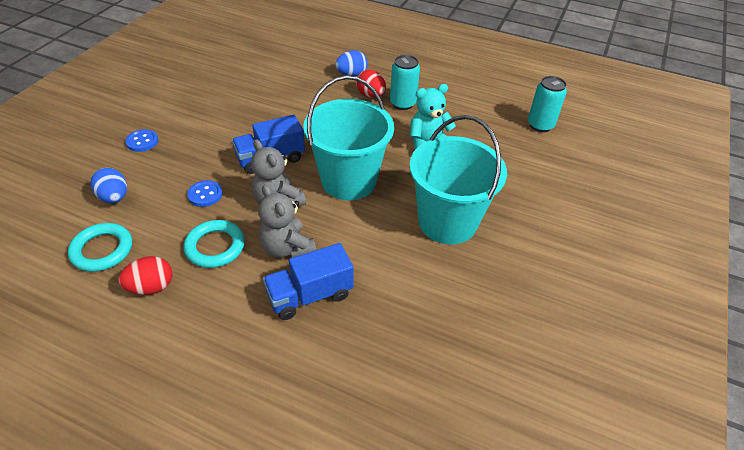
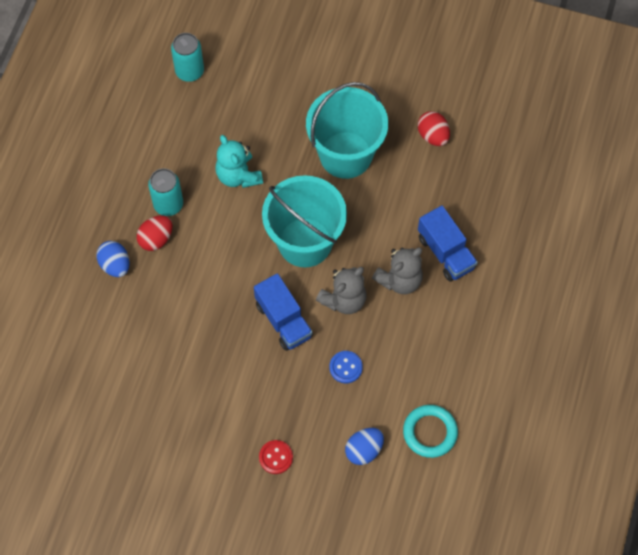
camera: 95 degrees left, 20 degrees up
red egg [119,256,173,295] -> red egg moved to [418,111,450,146]
blue button [125,129,158,152] -> red button [259,440,293,474]
turquoise ring [184,220,245,268] -> none

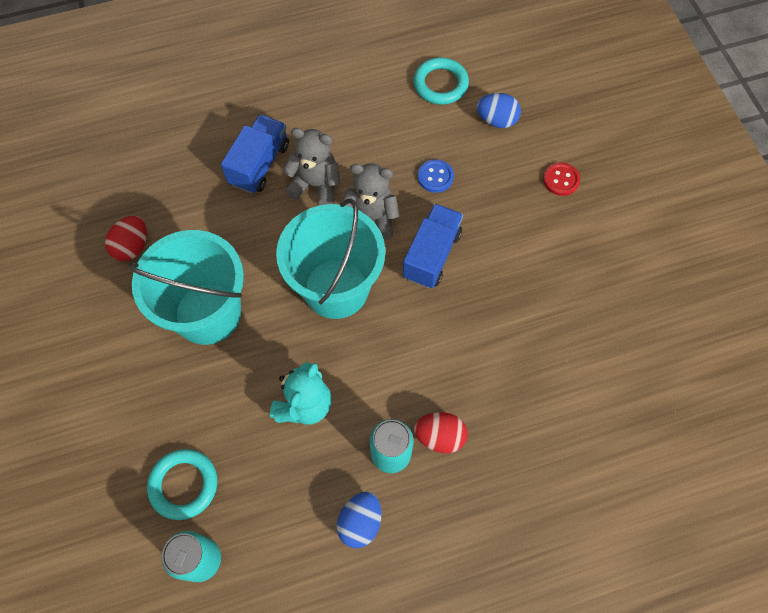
camera: 125 degrees left, 0 degrees up
blue egg [96,241,130,277] -> blue egg moved to [337,491,381,548]
none -> turquoise ring [147,449,217,520]

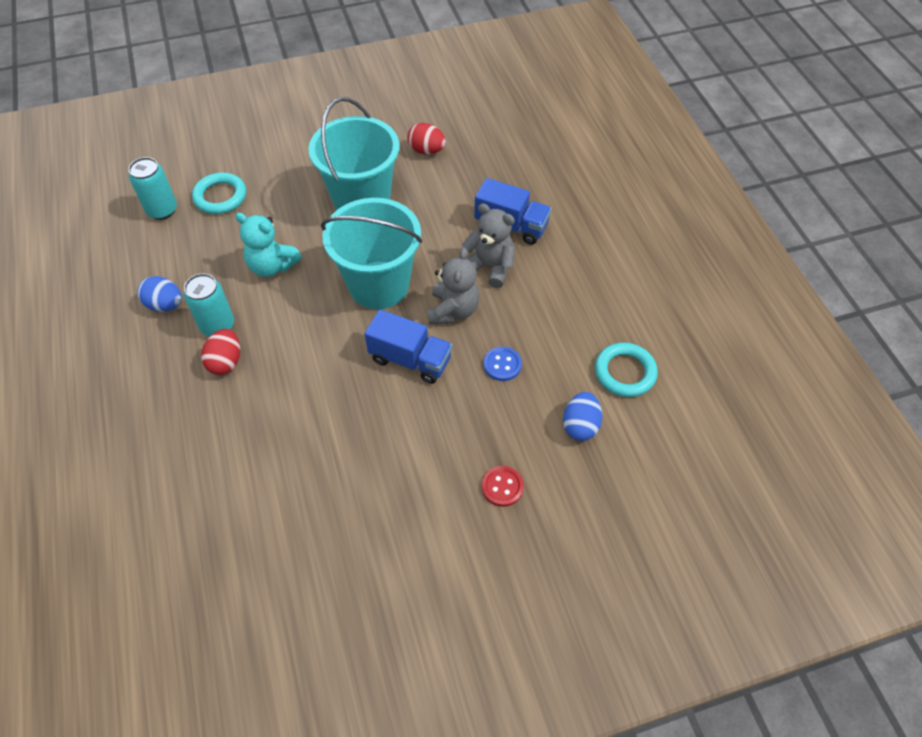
camera: 90 degrees right, 10 degrees down
grey teddy bear [282,128,340,205] -> grey teddy bear turned 75 degrees counterclockwise [462,203,515,288]

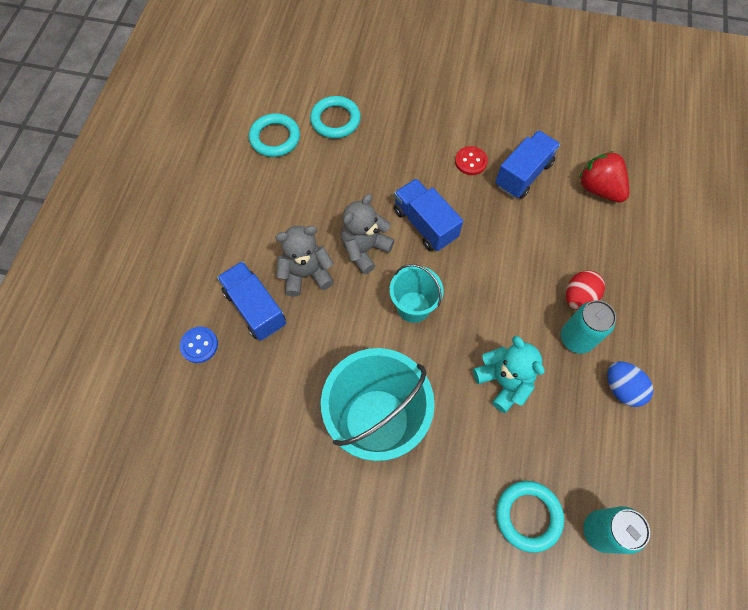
camera: 150 degrees left, 10 degrees up
turquoise bucket [321,198,422,309] -> turquoise bucket [390,264,444,323], size x0.55
red egg [407,123,446,154] -> none
grey teddy bear [462,203,515,288] -> grey teddy bear turned 105 degrees clockwise [275,226,334,297]
red button [482,466,524,507] -> red button moved to [455,146,488,175]
blue button [484,347,522,381] -> blue button moved to [180,327,218,363]
blue egg [563,392,602,441] -> turquoise ring [310,96,361,139]
none -> blue truck [495,130,560,199]
none -> red strawberry [579,151,629,203]

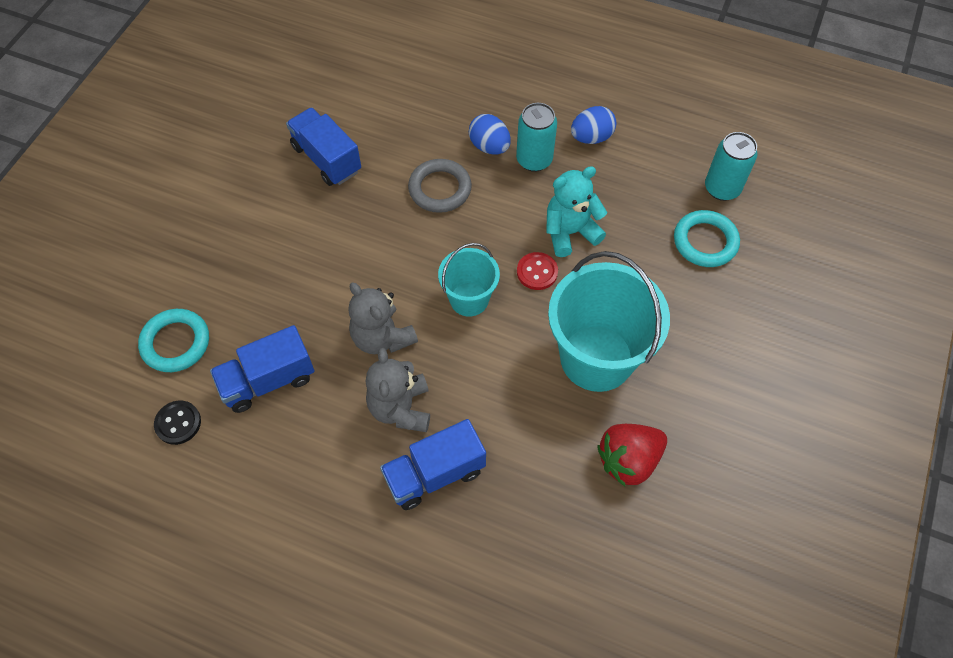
camera: 80 degrees left, 5 degrees down
blue button [180,327,218,363] -> none
turquoise ring [249,113,300,157] -> black button [154,401,201,445]
blue truck [394,179,463,251] -> blue truck moved to [210,325,314,413]
red button [455,146,488,175] -> red button moved to [517,252,558,290]
red egg [566,270,605,310] -> blue egg [469,114,511,154]
red strawberry [579,151,629,203] -> red strawberry moved to [597,424,667,486]
none -> grey ring [408,159,472,213]

